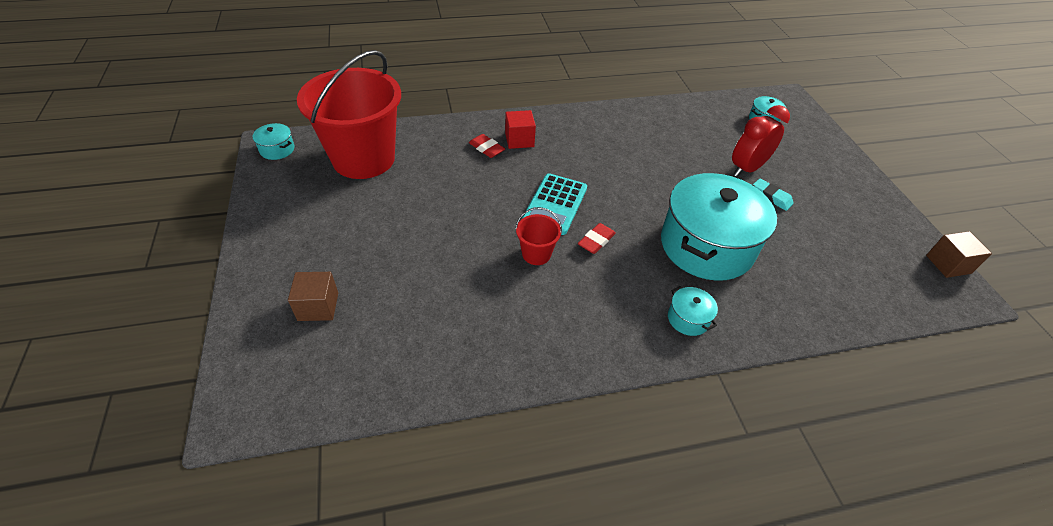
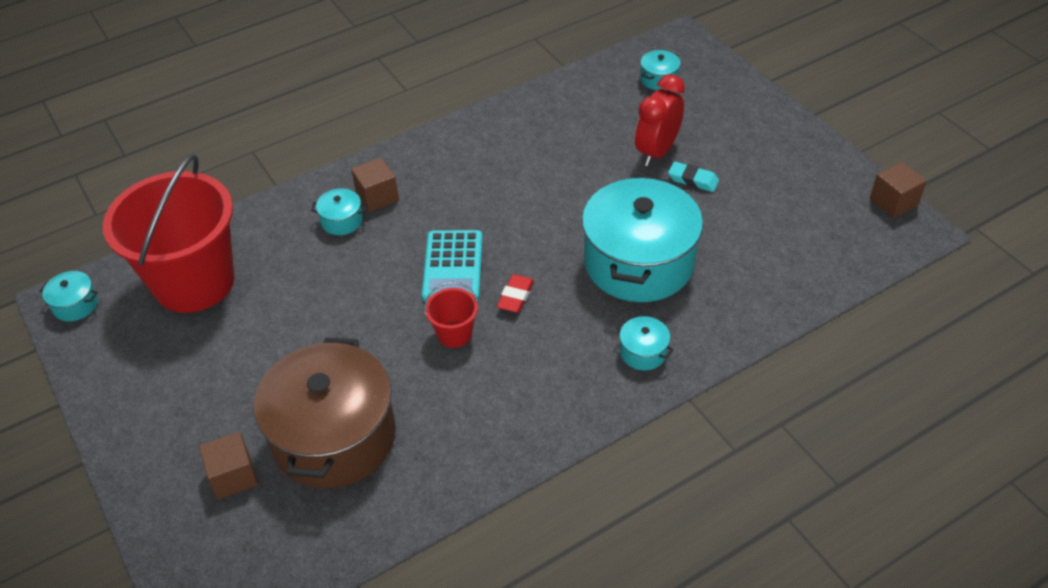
camera: 15 degrees left, 0 degrees up
red eraser [469,134,505,158] -> turquoise pot [311,188,367,235]
red cube [505,110,536,149] -> brown cube [351,157,399,212]
none -> brown pot [254,338,396,489]

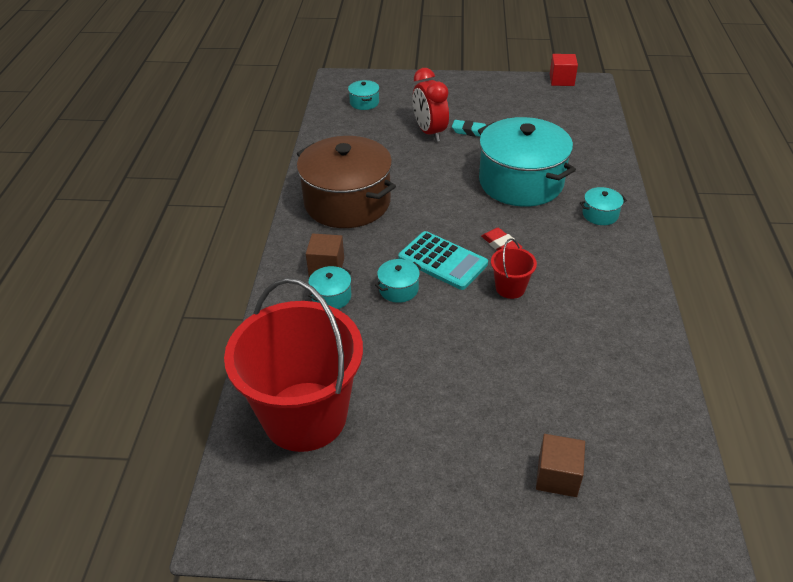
camera: 55 degrees left, 5 degrees down
turquoise pot [40,271,98,322] -> turquoise pot moved to [375,259,422,303]
brown pot [254,338,396,489] -> brown pot moved to [297,136,396,228]
turquoise eraser [668,162,719,192] -> turquoise eraser turned 45 degrees clockwise [452,120,486,137]
brown cube [870,162,927,218] -> red cube [550,54,578,86]

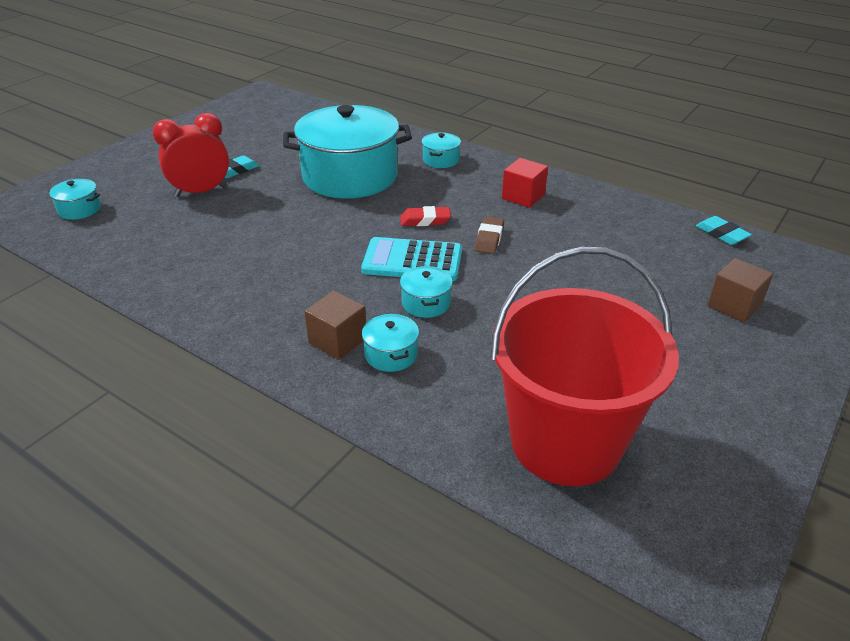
camera: 60 degrees left, 5 degrees down
brown pot [297,136,396,228] -> none
turquoise calculator [398,231,488,290] -> turquoise calculator turned 150 degrees counterclockwise [361,237,462,281]
red clock [412,68,449,142] -> red clock turned 150 degrees clockwise [153,113,229,197]
red bucket [491,238,537,299] -> brown eraser [474,217,504,254]
red cube [550,54,578,86] -> red cube moved to [502,158,548,208]
none -> turquoise eraser [696,216,752,245]

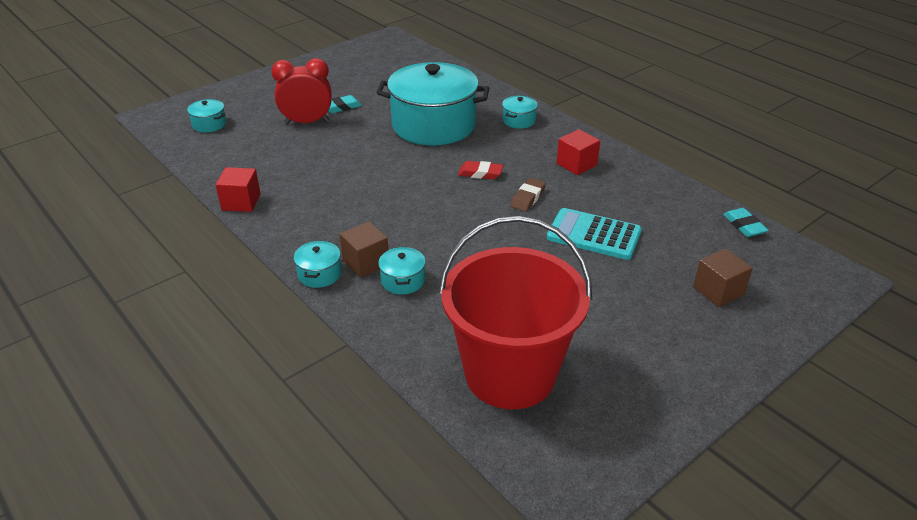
camera: 15 degrees right, 0 degrees up
turquoise calculator [361,237,462,281] -> turquoise calculator moved to [547,208,642,260]
turquoise pot [400,266,453,318] -> turquoise pot moved to [293,241,341,288]
none -> red cube [216,167,261,212]

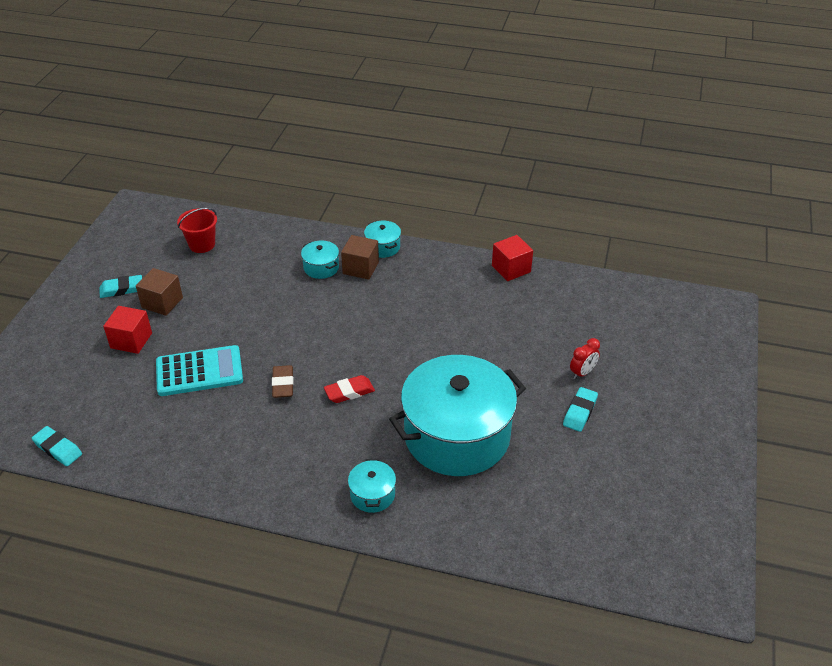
camera: 145 degrees right, 5 degrees up
turquoise pot [187,99,226,132] -> none
red clock [271,58,331,124] -> red clock [570,338,600,379], size x0.50
red bucket [439,216,592,409] -> red bucket [177,208,217,253], size x0.41
red cube [557,129,600,175] -> red cube moved to [103,306,152,354]
brown cube [693,248,753,307] -> brown cube moved to [136,268,183,316]
none -> turquoise eraser [99,275,142,298]

